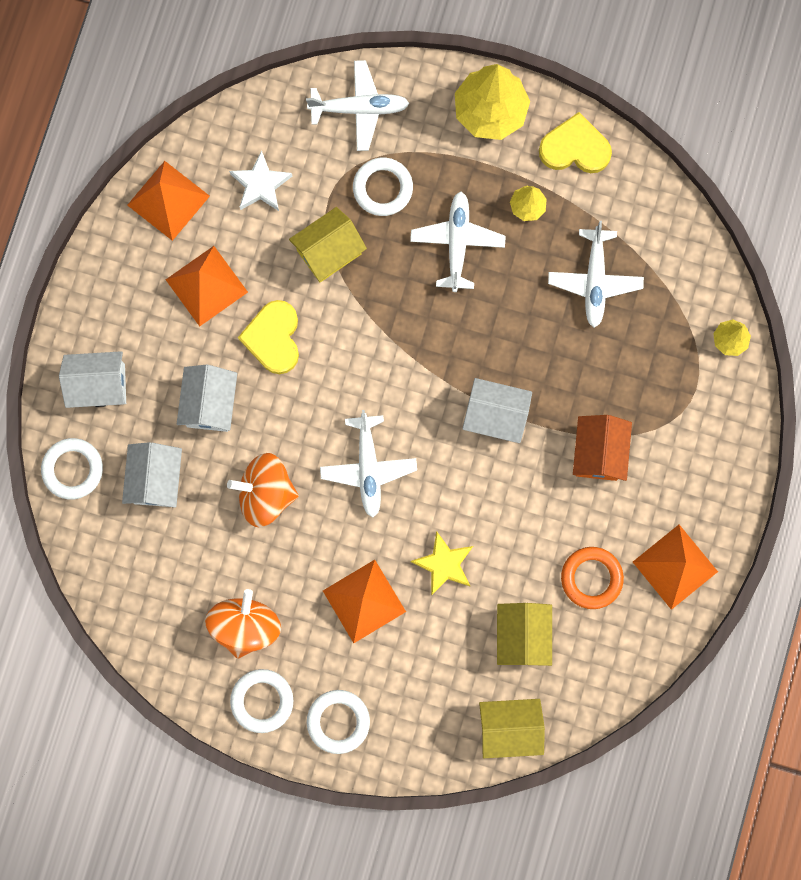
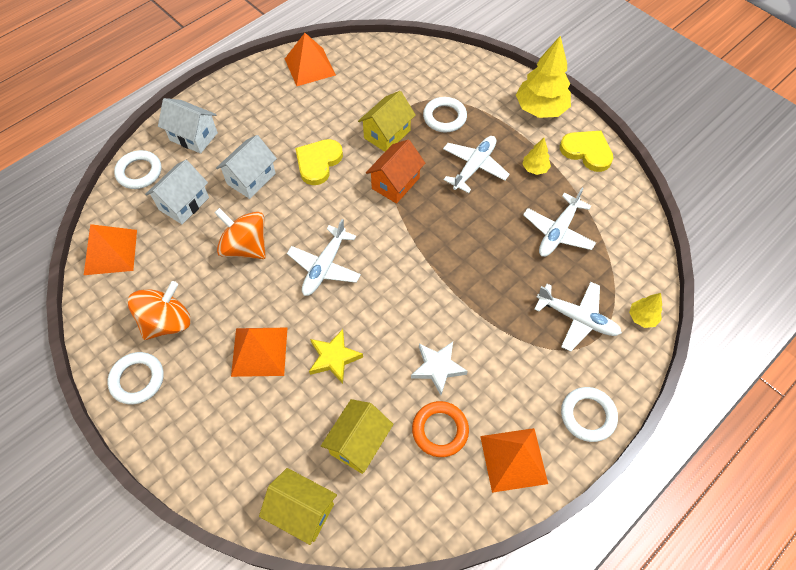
camera: 30 degrees right, 20 degrees down
orange pyramid [166,246,248,327] -> orange pyramid moved to [84,224,137,275]
white star [229,150,292,211] -> white star moved to [411,342,468,395]
yellow house [289,207,367,282] -> yellow house turned 45 degrees counterclockwise [358,91,416,152]
white plane [306,60,409,151] -> white plane moved to [534,282,622,352]
white ring [307,690,370,754] -> white ring moved to [561,387,618,442]
white house [462,378,532,443] -> none
orange house [573,415,632,481] -> orange house moved to [366,139,425,204]

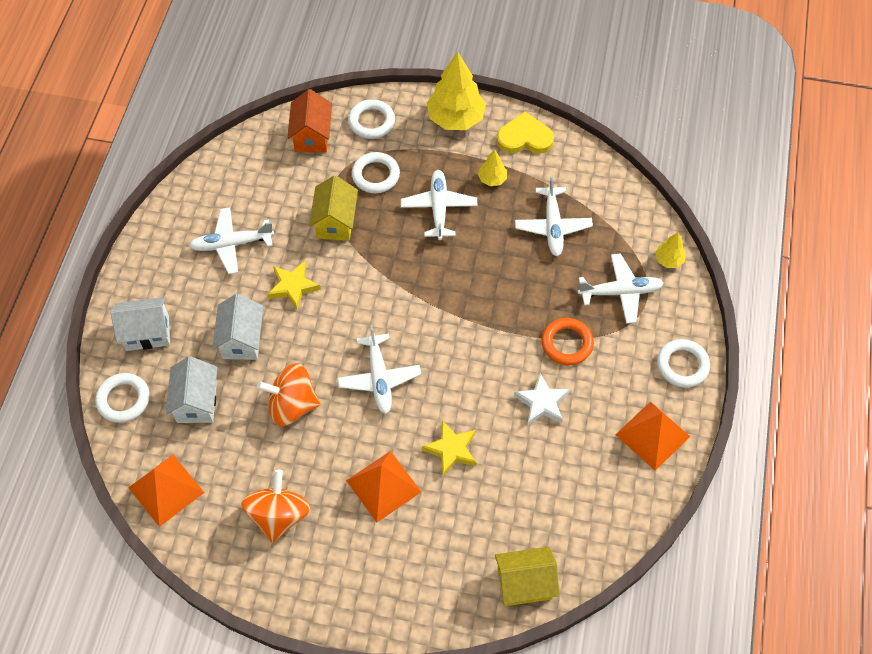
camera: 35 degrees left, 0 degrees up
white ring [107,352,164,404] -> white ring moved to [348,99,395,139]
orange pyramid [285,33,336,86] -> none
yellow heart [295,139,343,185] -> yellow star [267,261,321,311]
yellow house [321,399,394,474] -> none
orange house [366,139,425,204] -> orange house moved to [287,89,332,153]
orange ring [412,401,469,457] -> orange ring moved to [541,318,594,365]
none -> white plane [189,207,274,274]

